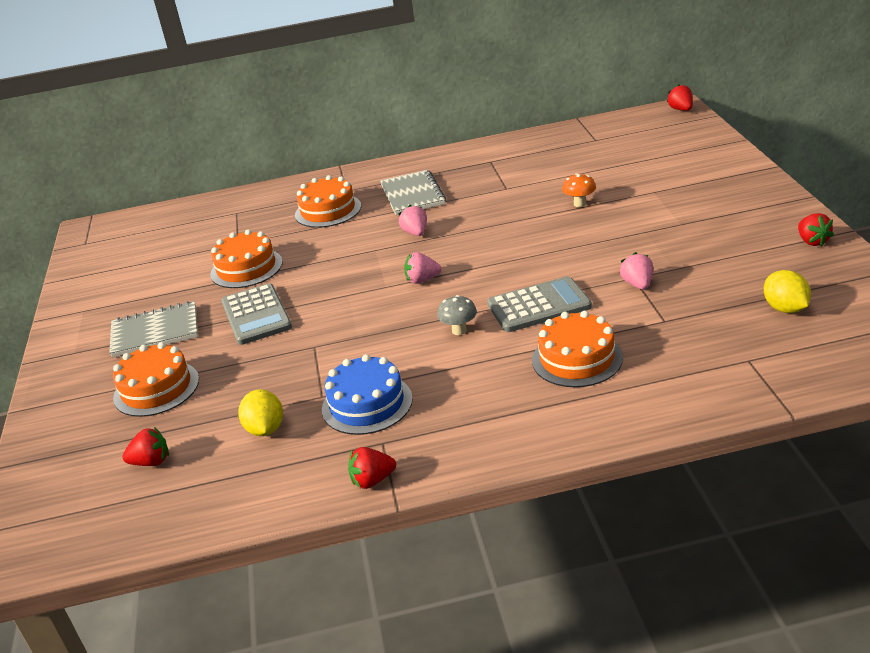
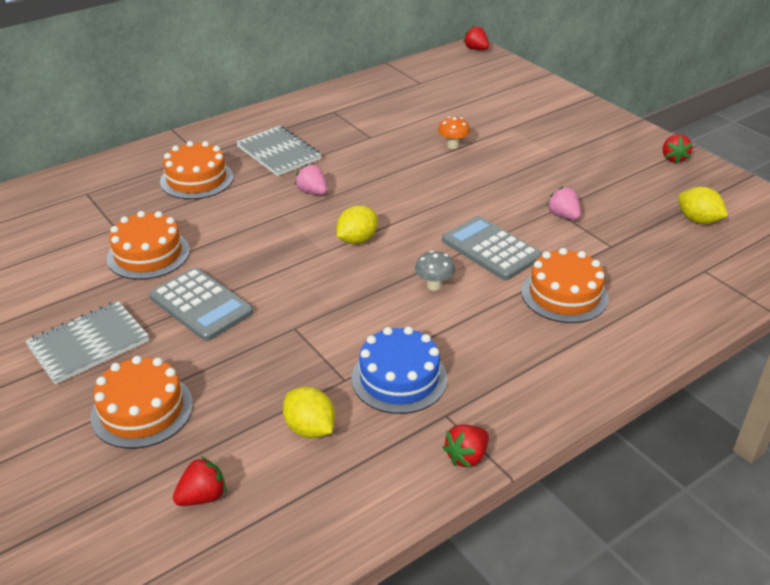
camera: 30 degrees left, 5 degrees up
pink strawberry [404,252,442,284] -> yellow lemon [337,205,378,244]
grey calculator [487,276,592,332] -> grey calculator turned 90 degrees counterclockwise [442,216,542,280]
red strawberry [798,213,834,246] -> red strawberry turned 45 degrees clockwise [663,134,693,164]

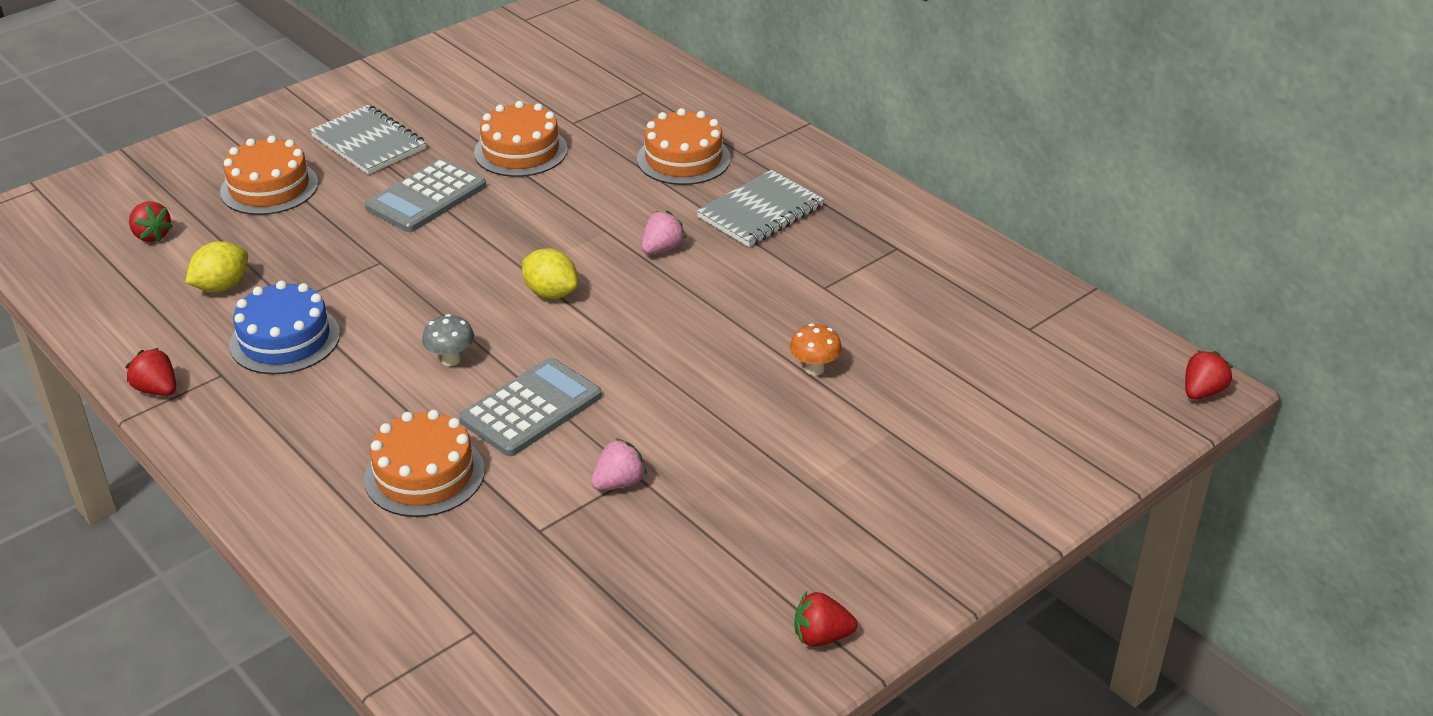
camera: 85 degrees right, 0 degrees up
yellow lemon [678,187,728,224] -> none

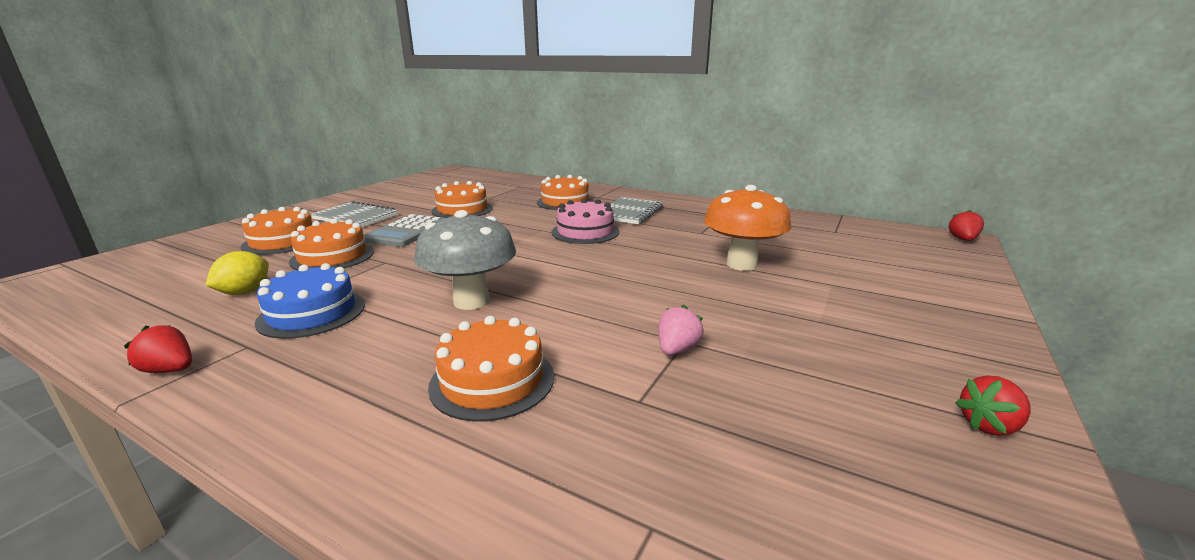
camera: 20 degrees left, 15 degrees down
red strawberry [129,201,173,242] -> none
grey mushroom [422,314,474,366] -> grey mushroom [414,210,516,310], size x2.17
grey calculator [459,358,602,456] -> none
yellow lemon [522,248,578,299] -> none
pink strawberry [641,211,686,254] -> pink cake [551,199,619,244]
orange mushroom [790,324,842,375] -> orange mushroom [704,185,791,271], size x2.17
none -> orange cake [289,219,374,270]

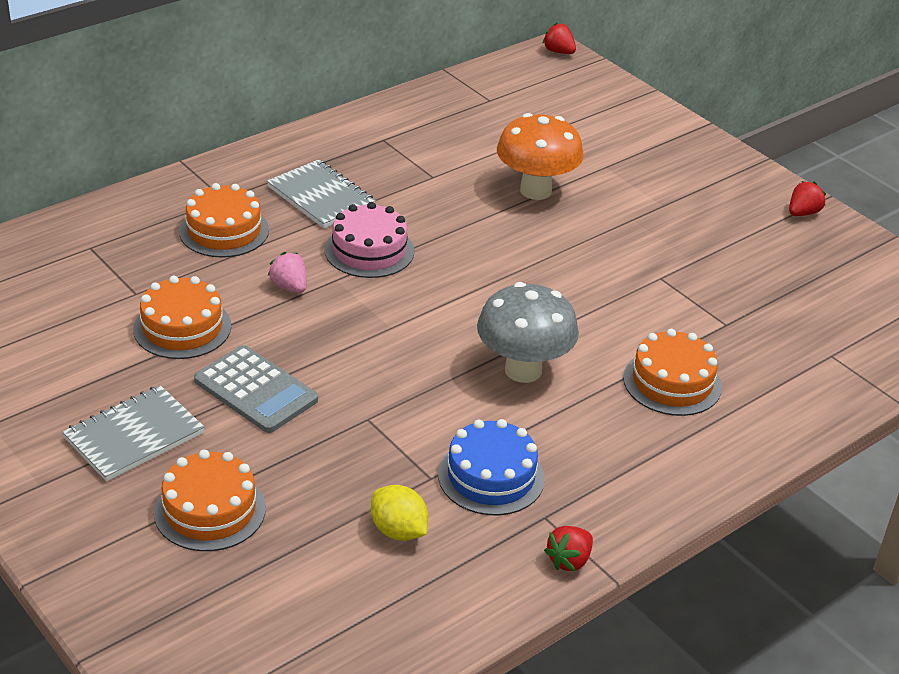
camera: 70 degrees left, 15 degrees up
orange cake [289,219,374,270] -> none
pink strawberry [658,305,704,355] -> pink strawberry moved to [268,252,306,293]
red strawberry [955,376,1031,436] -> red strawberry turned 135 degrees counterclockwise [789,181,826,216]

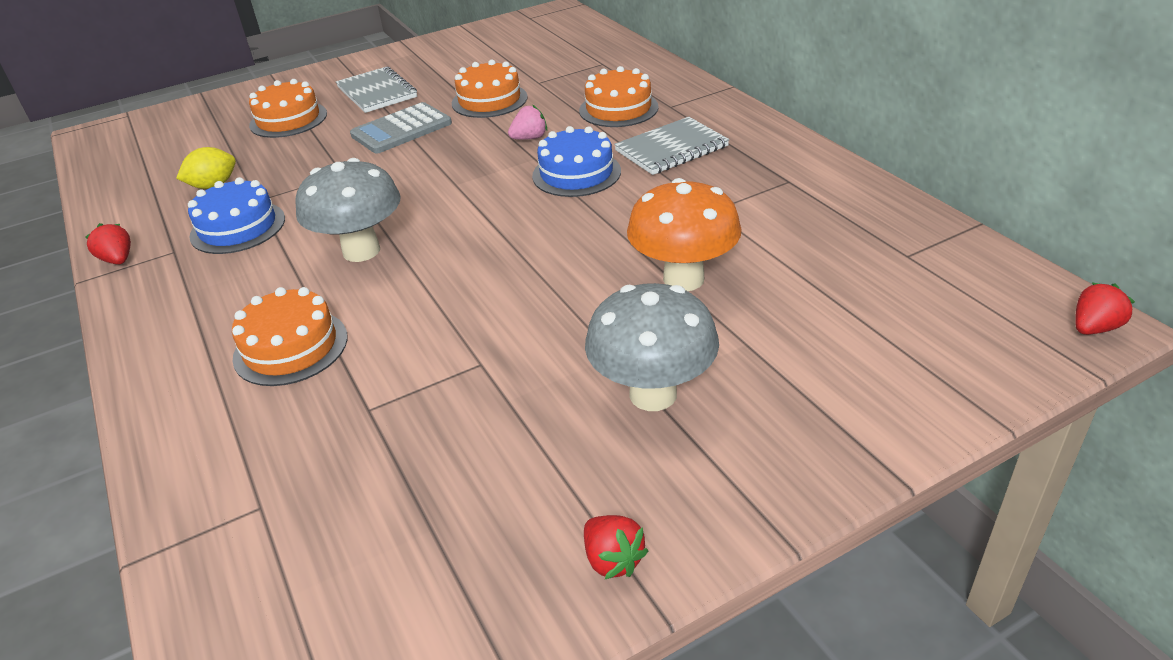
camera: 105 degrees right, 0 degrees up
pink cake [324,202,414,278] -> blue cake [532,126,621,197]
none -> grey mushroom [585,283,719,411]

